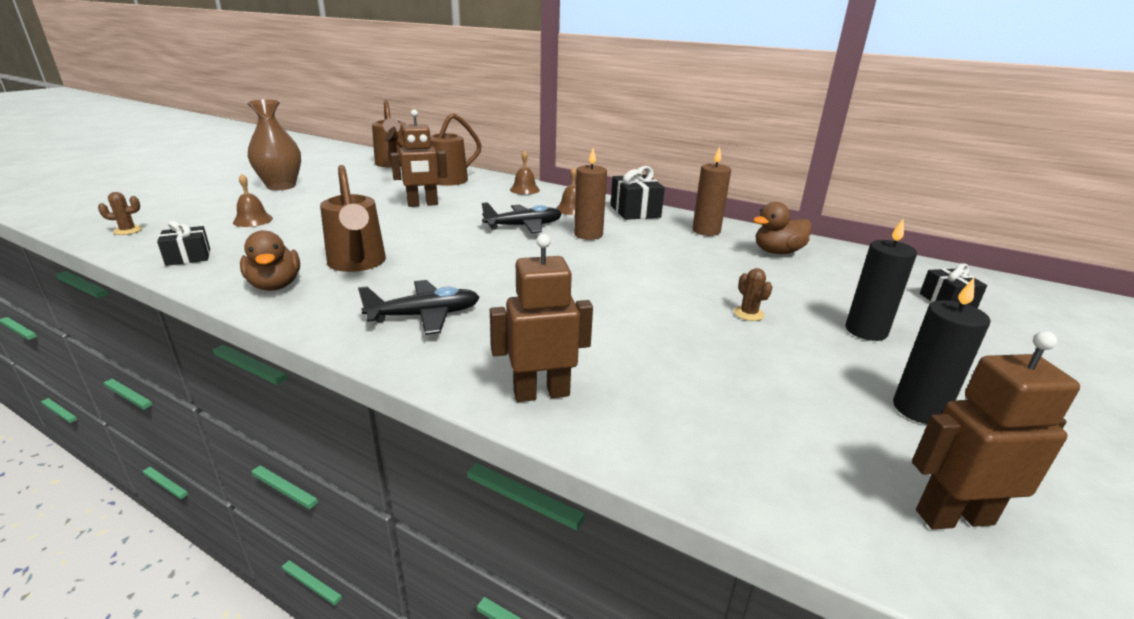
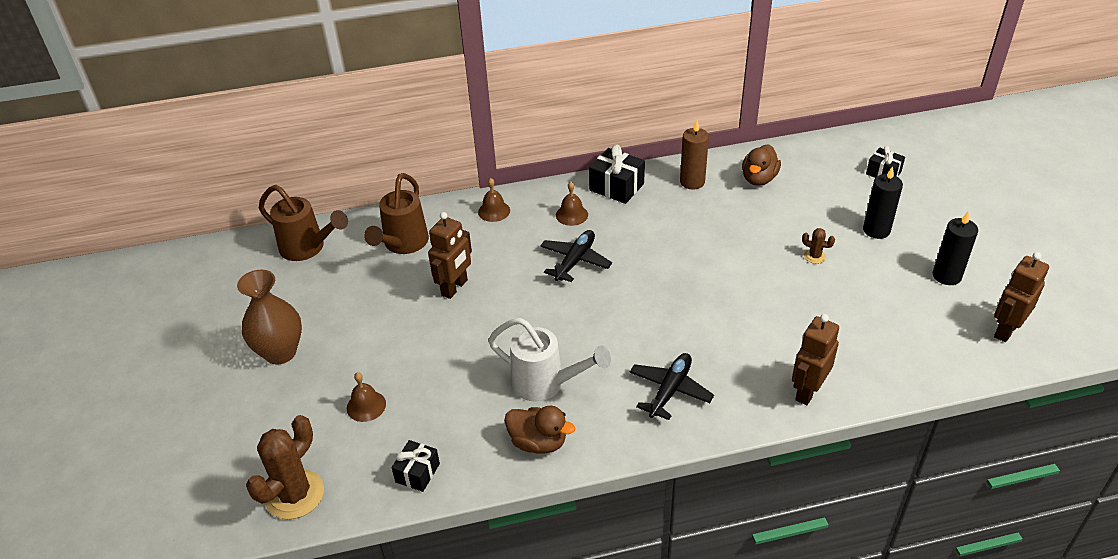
camera: 40 degrees left, 15 degrees up
brown cactus [98,192,142,235] -> brown cactus [246,415,324,519], size x2.20
brown watering can [320,165,386,272] -> white watering can [488,318,611,402]
brown candle [574,148,607,240] -> none

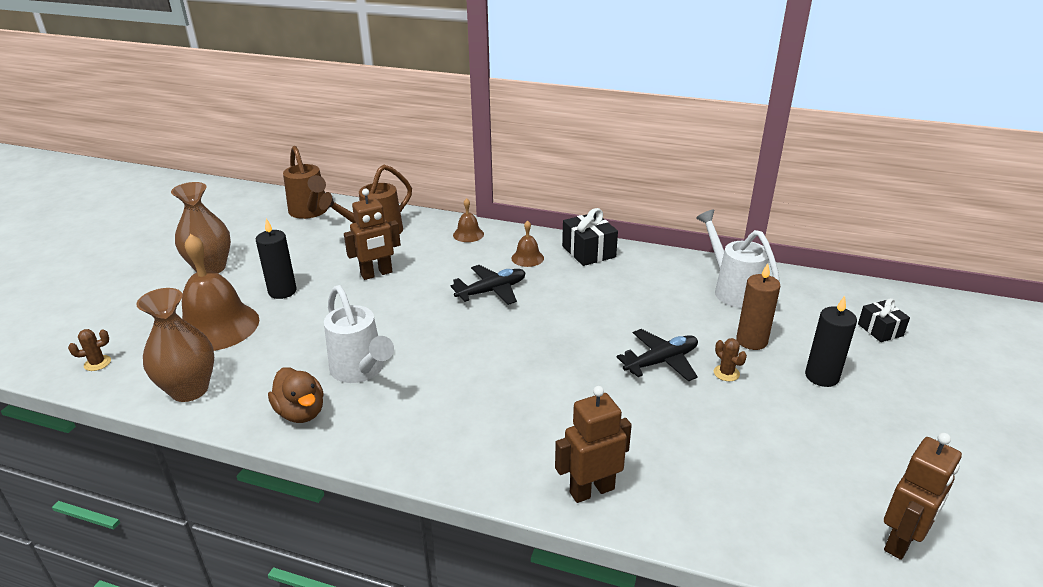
camera: 30 degrees right, 10 degrees down
brown cactus [246,415,324,519] -> brown cactus [68,329,111,371], size x0.45
brown bell [347,372,386,422] -> brown bell [182,234,259,351], size x2.17
black gift [392,440,440,492] -> brown vase [136,288,214,402]
black plane [630,353,714,420] -> black plane moved to [616,329,698,382]
brown candle [680,120,709,190] -> brown candle moved to [736,263,780,350]
brown duck [742,144,781,186] -> white watering can [696,210,780,308]
black candle [933,211,978,285] -> black candle moved to [256,218,297,299]
brown robot [994,252,1049,342] -> brown robot turned 150 degrees clockwise [884,433,962,560]

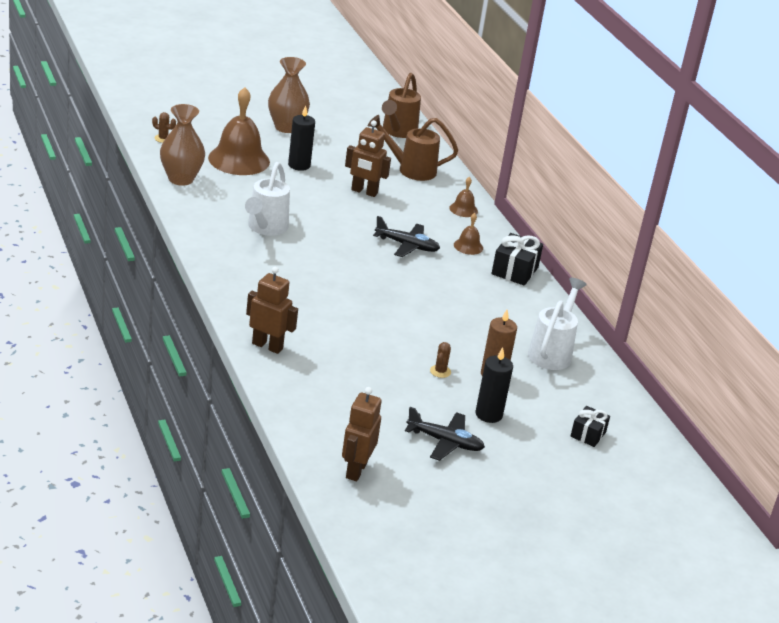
camera: 45 degrees right, 0 degrees up
brown duck [268,367,324,423] -> none
black plane [616,329,698,382] -> black plane moved to [405,407,485,461]
brown robot [884,433,962,560] -> brown robot turned 105 degrees clockwise [342,387,382,481]

